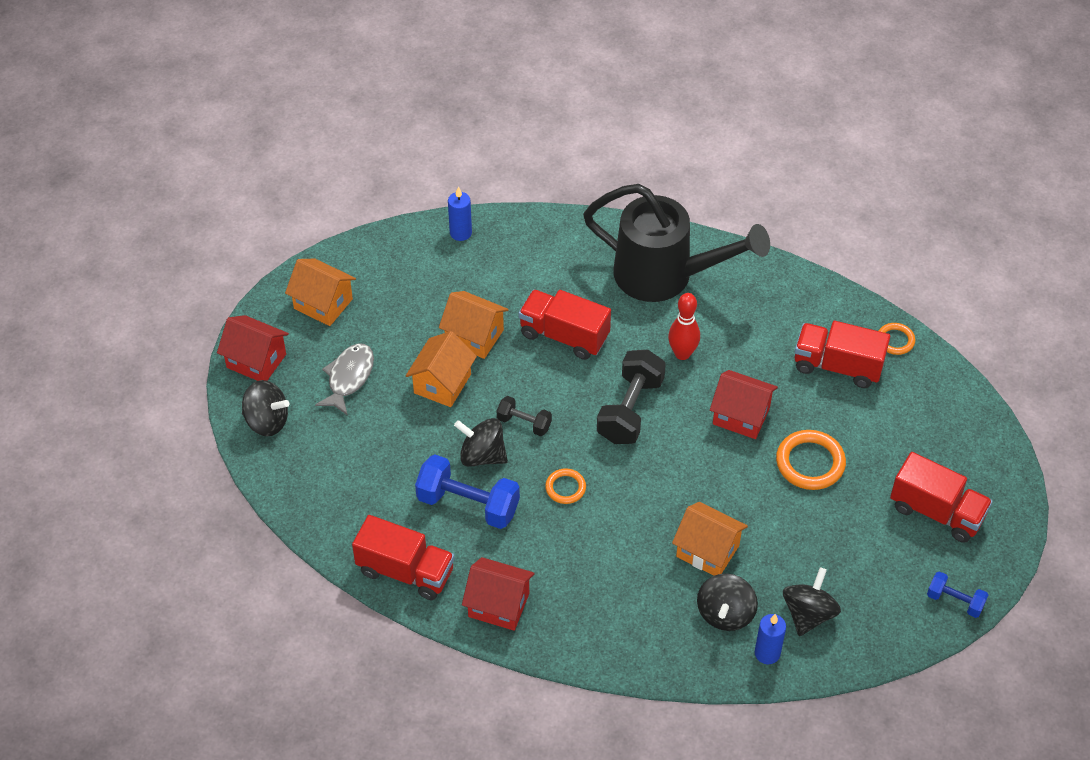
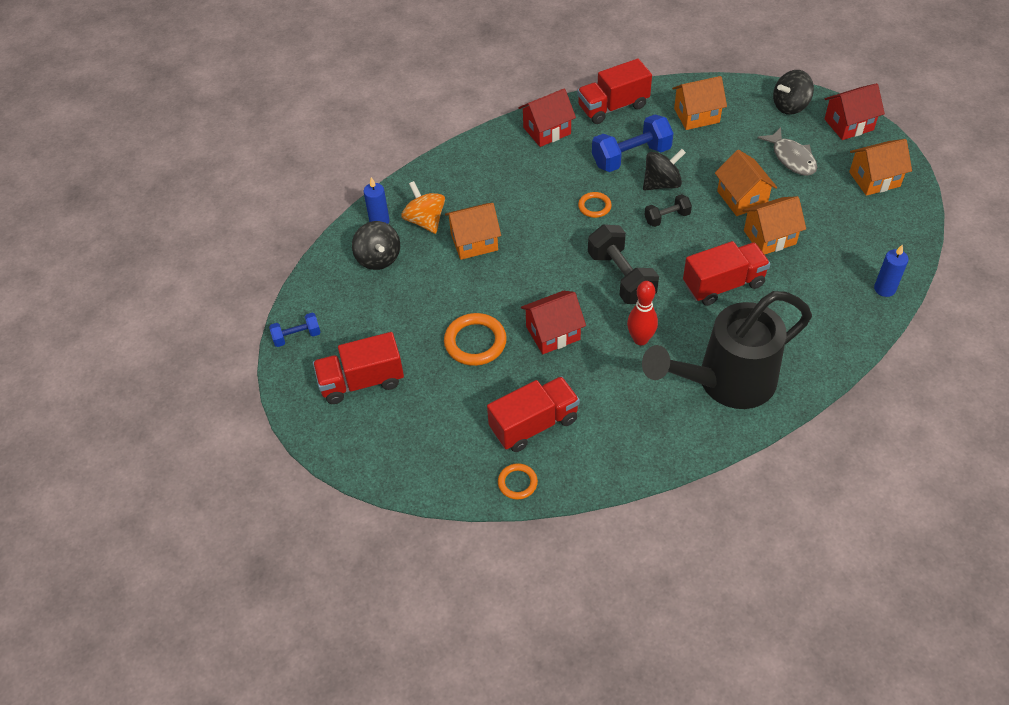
camera: 135 degrees right, 0 degrees up
black spinning top [697,573,758,631] -> orange spinning top [401,181,445,234]
none -> orange house [672,76,727,130]

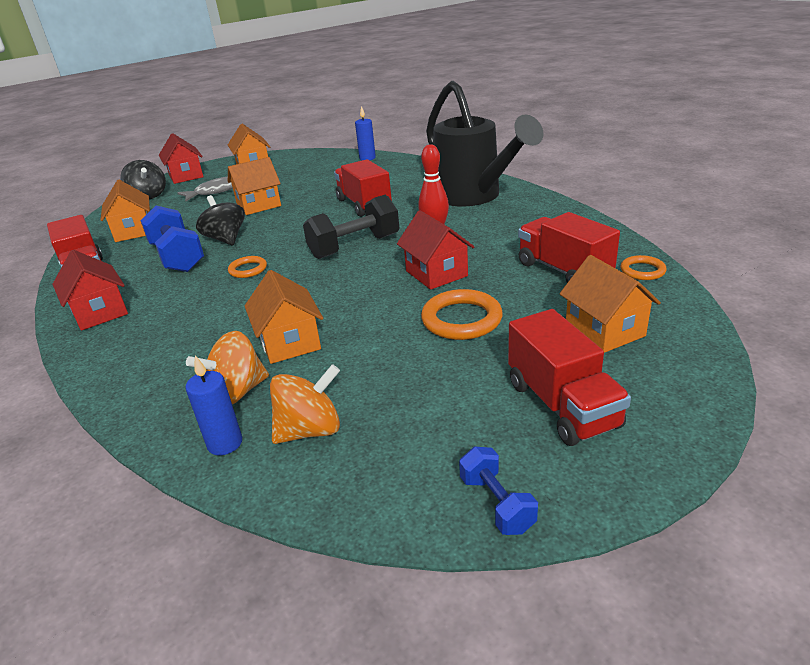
camera: 95 degrees left, 20 degrees down
black spinning top [352,221,400,270] -> orange spinning top [270,364,340,444]
black dumbbell [645,194,692,227] -> none
orange house [743,196,806,255] -> orange house moved to [560,255,661,353]

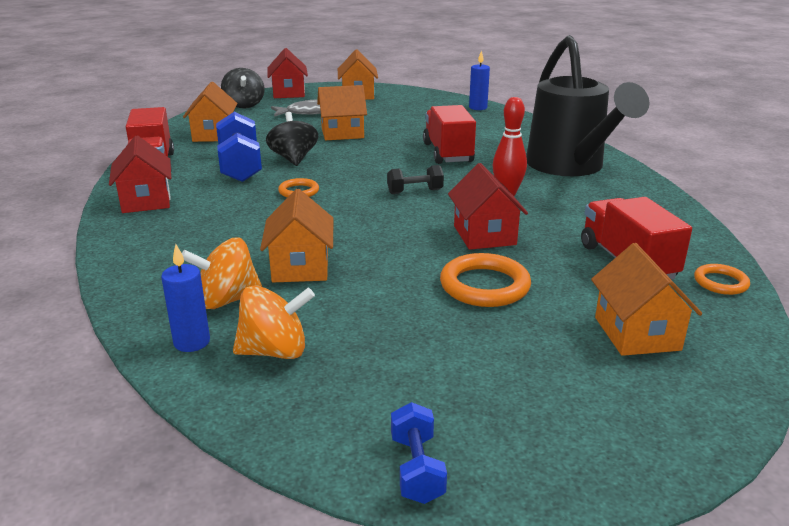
camera: 15 degrees right, 5 degrees down
black dumbbell [303,195,399,259] -> black dumbbell [387,165,444,194], size x0.55
red truck [508,309,631,446] -> none

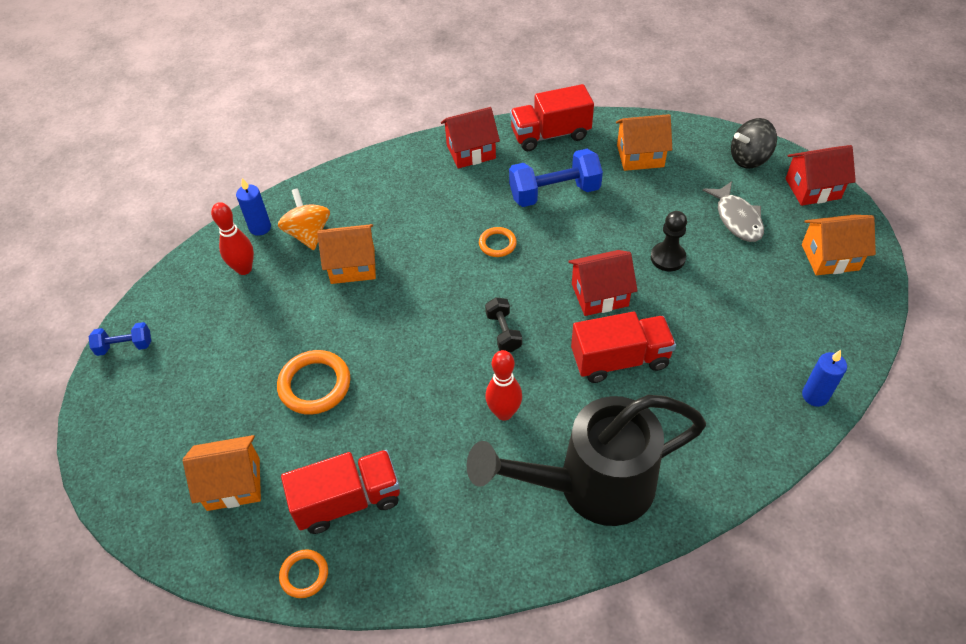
camera: 90 degrees right, 25 degrees up
orange spinning top [233,285,315,359] -> red bowling pin [211,202,254,275]
black spinning top [266,112,318,166] -> none
orange house [317,85,367,140] -> black pawn [651,211,687,271]
red house [448,163,528,250] -> red house moved to [568,250,638,316]

